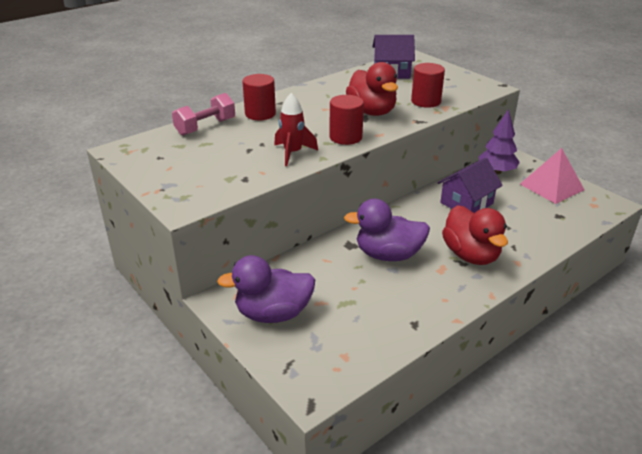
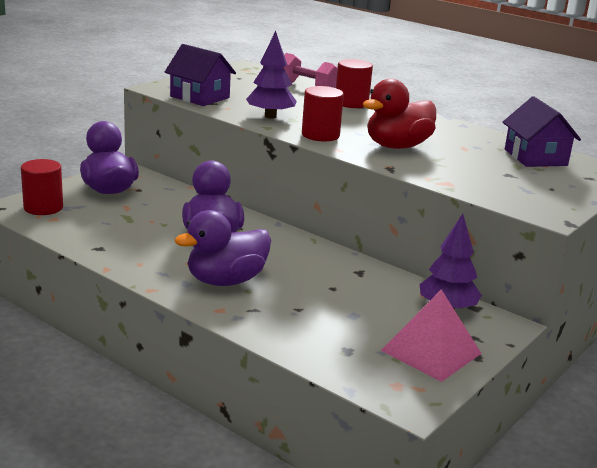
camera: 75 degrees right, 10 degrees down
red rocket [274,93,318,166] -> purple tree [246,31,297,119]
red cylinder [411,63,445,108] -> red cylinder moved to [21,159,63,215]
purple house [438,158,503,213] -> purple house moved to [165,44,236,106]
red duck [442,205,508,265] -> purple duck [175,210,271,286]

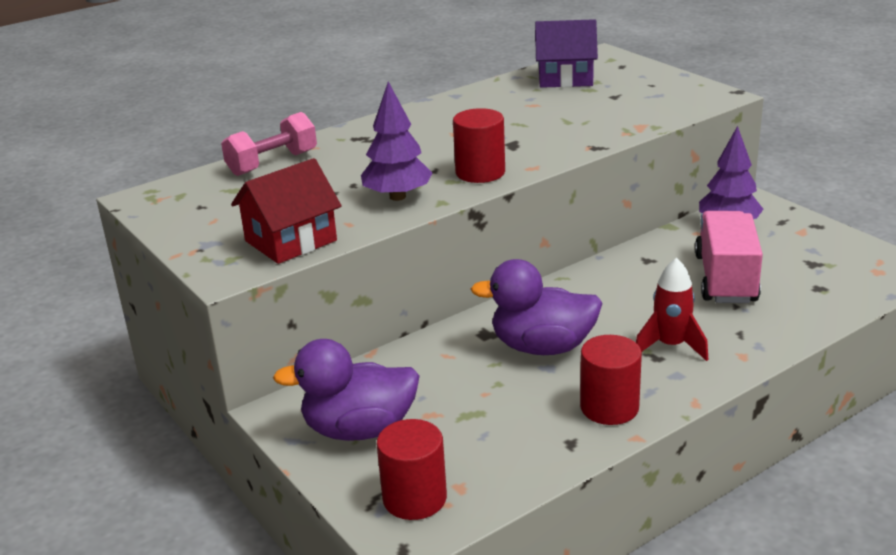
camera: 70 degrees left, 5 degrees up
purple house [165,44,236,106] -> red house [231,158,341,264]
purple duck [175,210,271,286] -> red rocket [636,258,708,361]
red cylinder [336,59,373,108] -> red cylinder moved to [580,335,642,425]
red duck [363,79,436,149] -> none
pink pyramid [381,289,482,382] -> none
none -> pink truck [695,211,763,303]

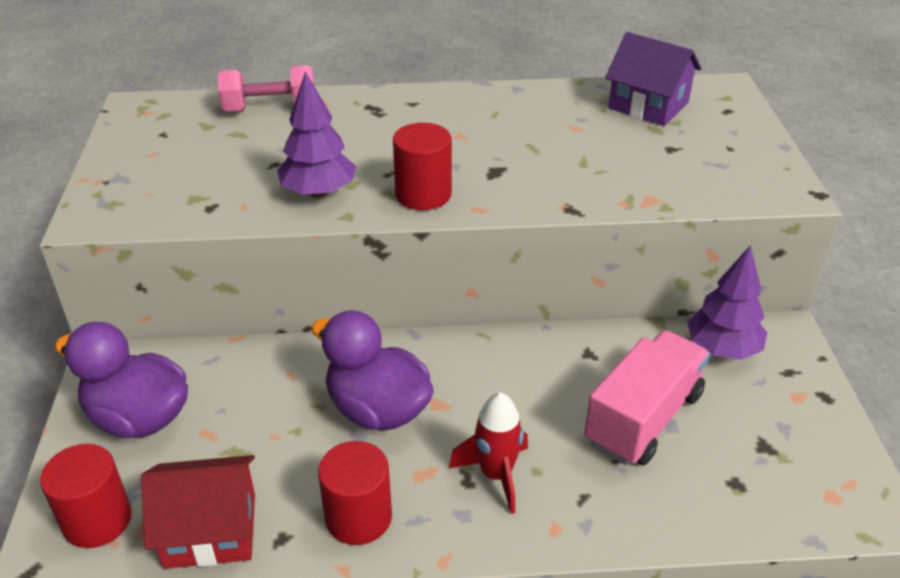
camera: 30 degrees right, 10 degrees up
red house [231,158,341,264] -> red house moved to [141,455,255,569]

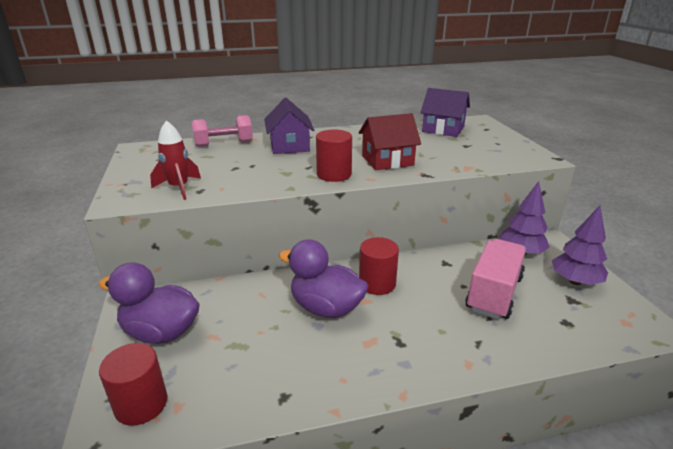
camera: 10 degrees left, 10 degrees down
red house [141,455,255,569] -> red house moved to [359,113,421,170]
purple tree [277,71,356,198] -> purple tree moved to [552,206,608,285]
red cylinder [318,441,392,545] -> red cylinder moved to [359,237,399,295]
red rocket [449,392,528,514] -> red rocket moved to [150,120,201,200]
none -> purple house [264,98,314,154]

